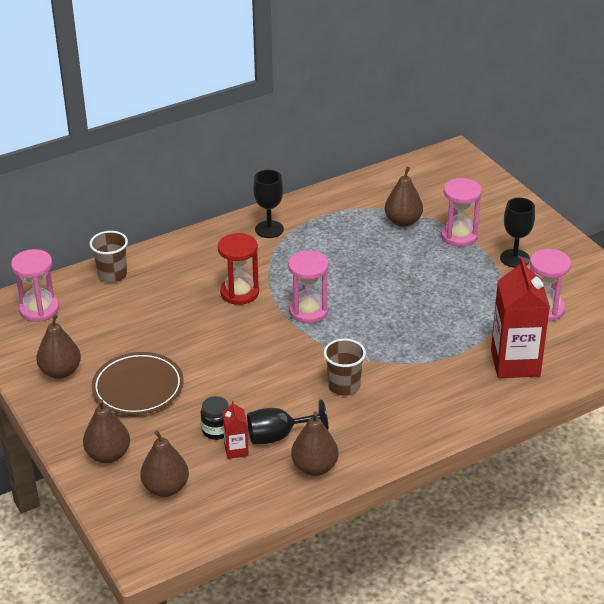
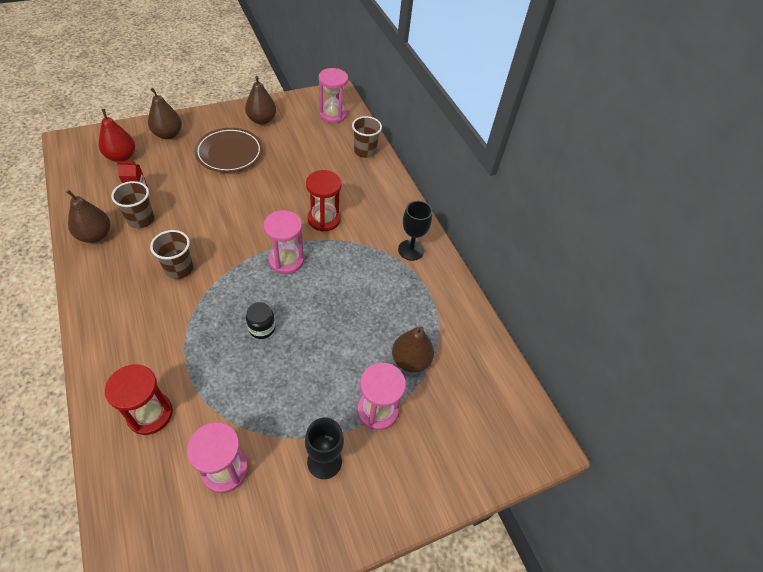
camera: 90 degrees right, 15 degrees up
brown pear [140,430,189,497] -> red pear [99,109,135,162]
black jar [201,396,229,440] -> black jar moved to [246,302,275,339]
black goblet [247,399,328,444] -> brown cup [111,181,154,228]
red carton [491,257,550,378] -> red hourglass [105,364,173,435]

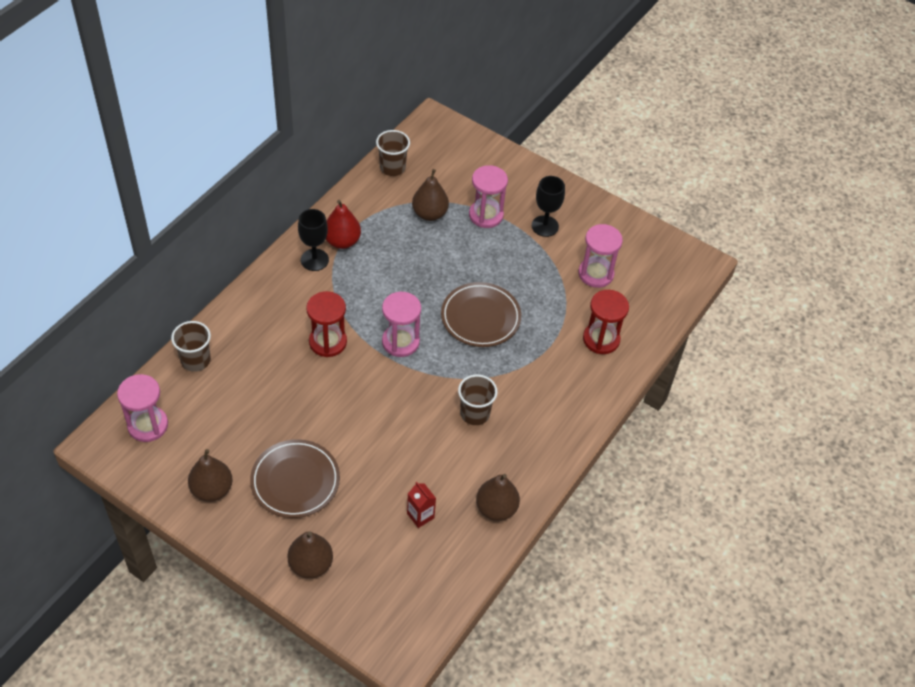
camera: 120 degrees left, 0 degrees up
red pear [99,109,135,162] -> red pear moved to [326,200,361,249]
brown cup [111,181,154,228] -> brown cup moved to [376,130,410,176]
black jar [246,302,275,339] -> brown plate [441,282,521,347]

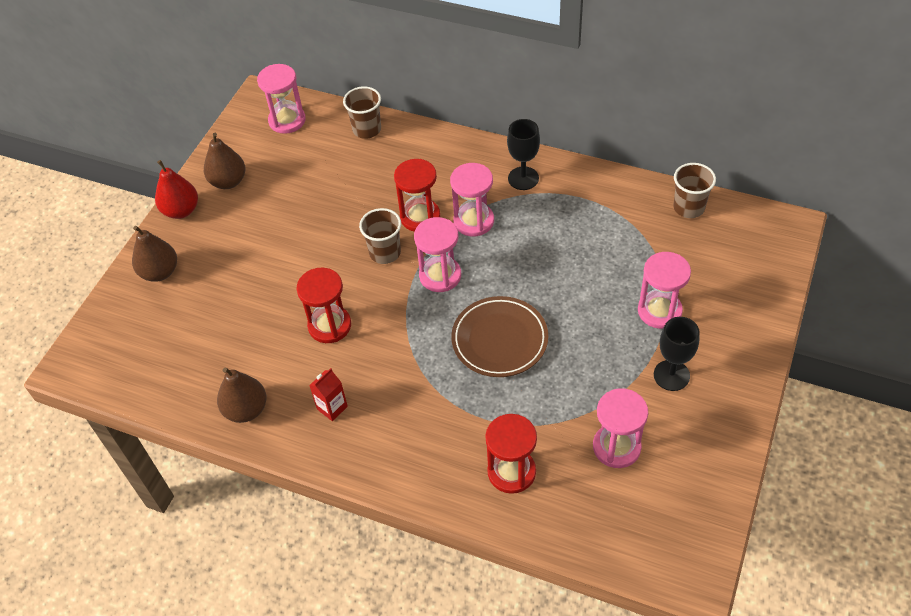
camera: 85 degrees right, 0 degrees up
brown plate [250,439,340,518] -> none
red pear [326,200,361,249] -> red pear moved to [155,160,198,219]
red carton [407,482,436,528] -> red carton moved to [309,368,348,421]
brown pear [412,169,449,221] -> none
brown cup [458,374,498,425] -> brown cup moved to [359,208,401,264]
none -> red hourglass [296,268,351,343]
none -> pink hourglass [450,163,494,236]

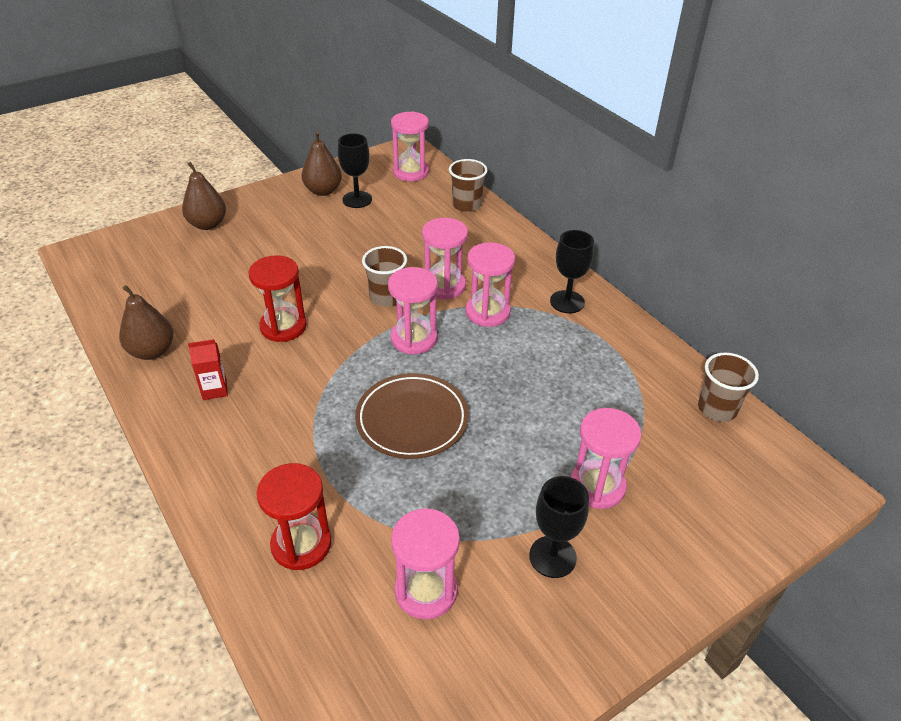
camera: 30 degrees right, 10 degrees down
red pear [155,160,198,219] -> none
red hourglass [394,159,440,232] -> pink hourglass [422,218,468,300]
none -> black goblet [338,133,372,208]

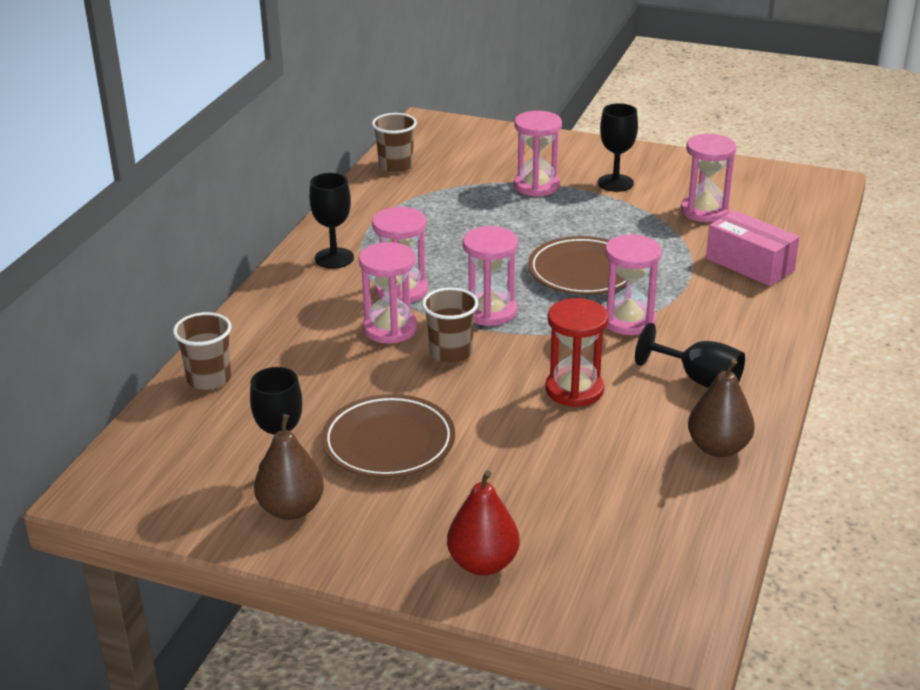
camera: 125 degrees left, 10 degrees down
brown pear [182,162,226,230] -> red pear [447,470,520,575]
red carton [188,339,228,400] -> black goblet [635,322,745,388]
red hourglass [257,463,332,570] -> pink box [706,210,800,286]
pink hourglass [391,111,429,181] -> pink hourglass moved to [605,234,662,335]
none -> brown plate [321,394,455,478]

